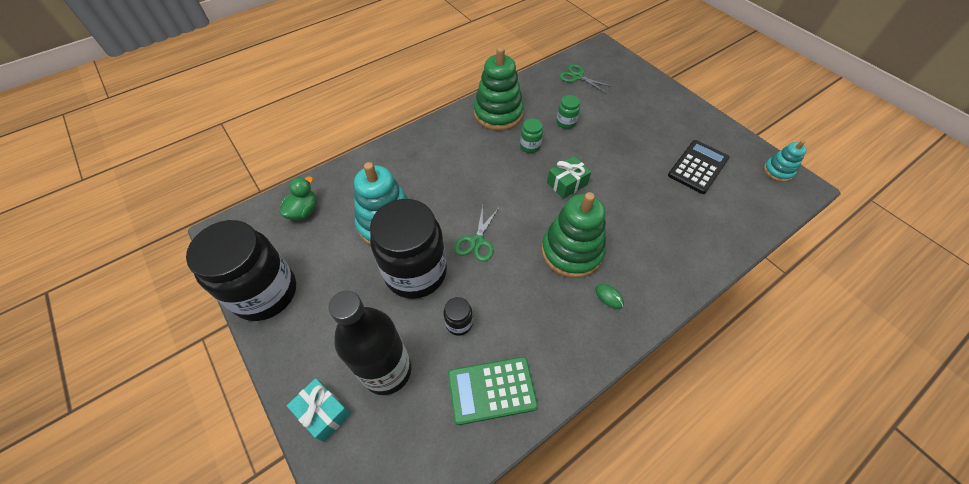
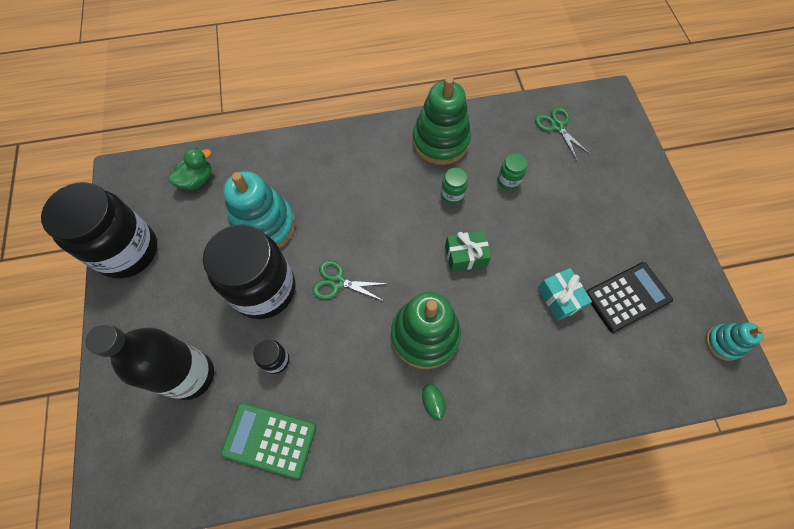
camera: 25 degrees right, 10 degrees up
turquoise gift [287,378,351,442] -> turquoise gift moved to [538,268,592,321]
green scissors [454,206,499,262] -> green scissors turned 60 degrees clockwise [312,260,389,301]

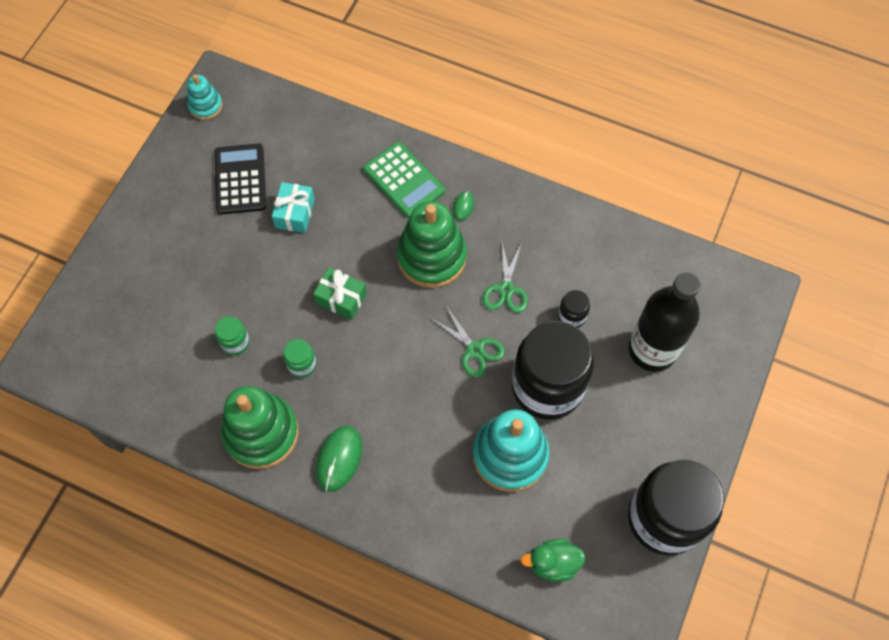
camera: 145 degrees left, 0 degrees up
green calculator [221,403,317,479] -> green calculator moved to [363,142,445,218]
green scissors [535,107,591,161] -> green scissors moved to [483,242,528,313]
black calculator [586,262,673,333] -> black calculator turned 75 degrees clockwise [215,143,266,215]
none -> green mouse [316,426,362,492]

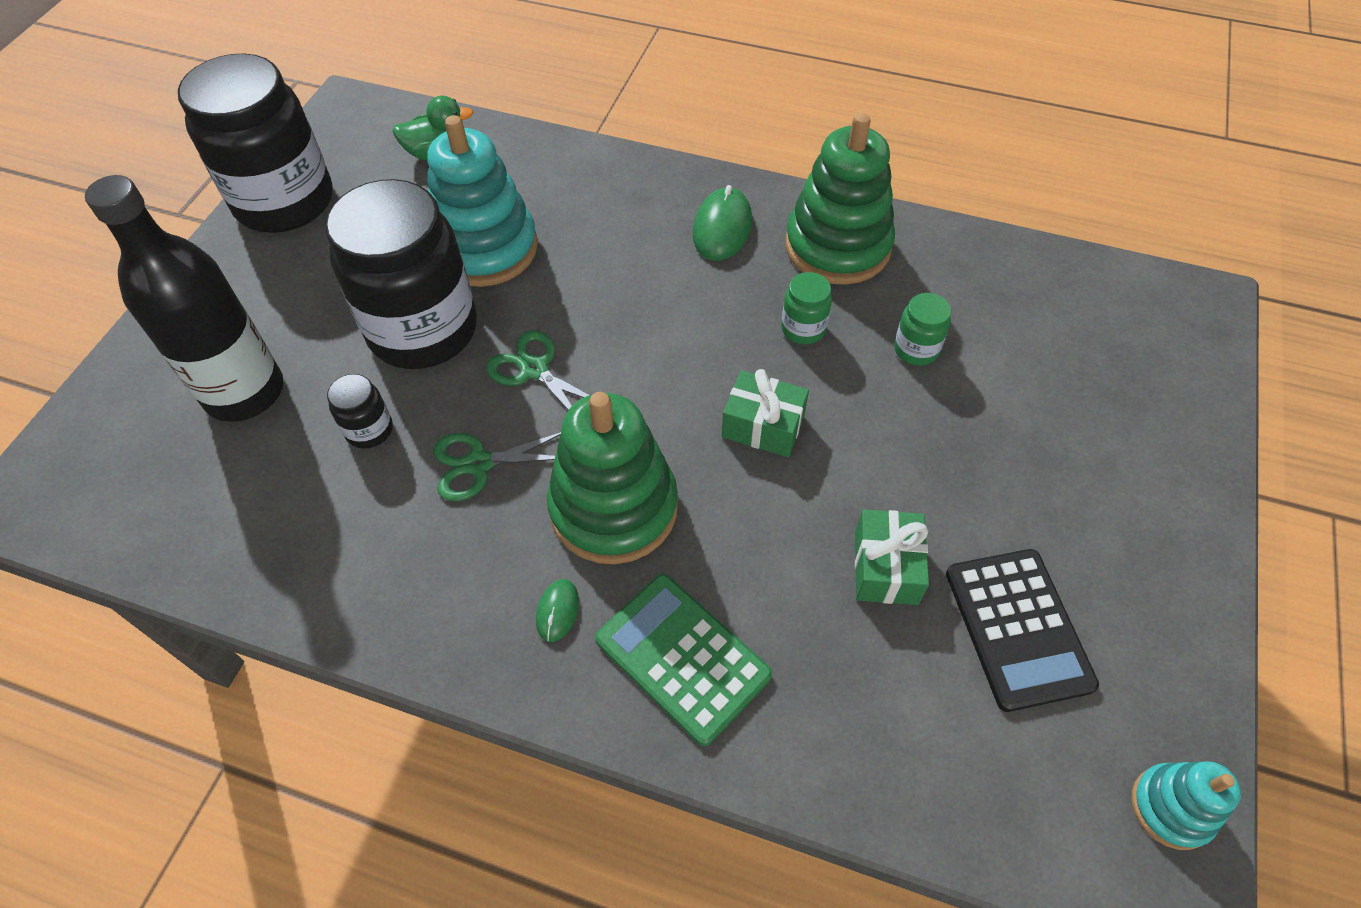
camera: 175 degrees right, 10 degrees down
turquoise gift [272,182,315,233] -> green gift [855,510,929,605]
green scissors [483,242,528,313] -> green scissors turned 105 degrees counterclockwise [433,432,561,501]

